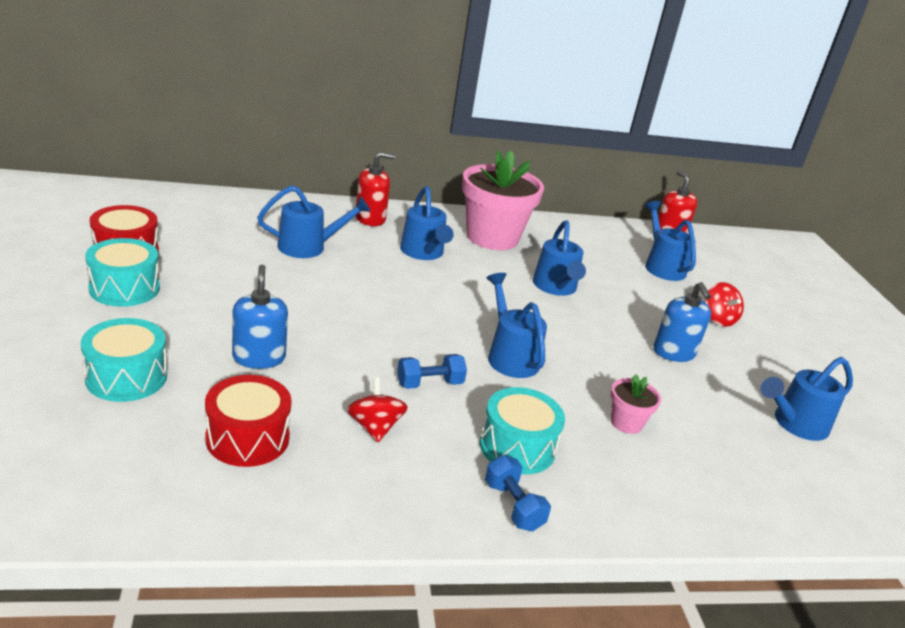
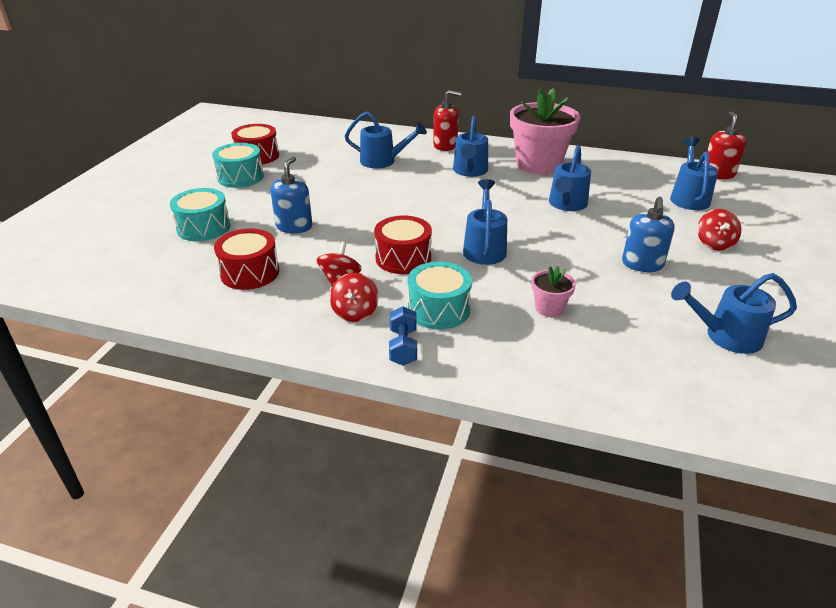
camera: 30 degrees right, 5 degrees up
blue dumbbell [397,354,467,389] -> red drum [374,215,432,274]
none -> red spinning top [330,273,379,322]

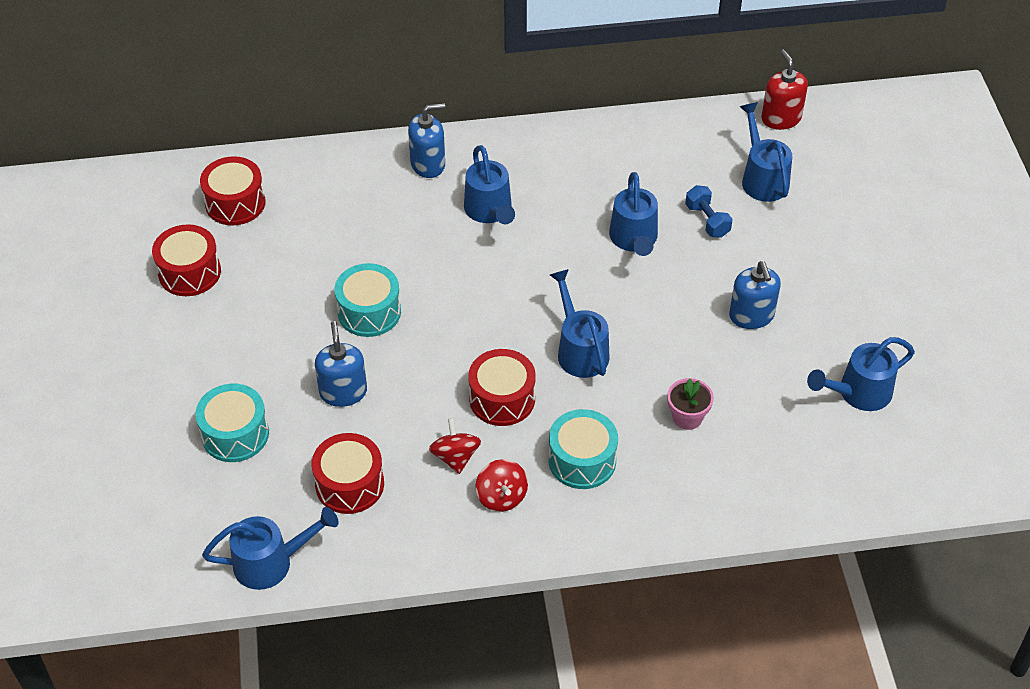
camera: 25 degrees left, 15 degrees up
turquoise drum [212,143,264,188] -> turquoise drum moved to [335,263,401,337]
blue watering can [345,111,427,168] -> blue watering can moved to [202,507,339,590]
blue dumbbell [389,306,417,366] -> blue dumbbell moved to [685,185,733,238]
red soap dispenser [433,90,461,151] -> blue soap dispenser [408,103,445,178]
pink flower pot [510,88,580,174] -> none
red spinning top [697,209,742,251] -> none
none -> red drum [200,156,266,225]

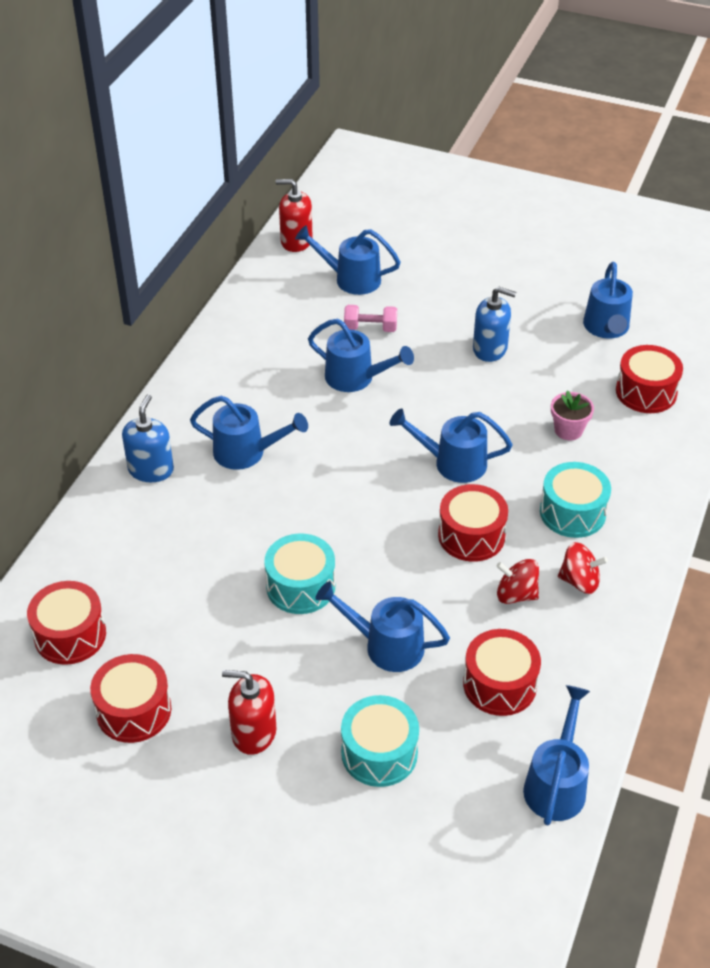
camera: 60 degrees left, 5 degrees down
blue soap dispenser [315,321,367,407] -> blue watering can [315,581,450,672]
blue dumbbell [685,185,733,238] -> pink dumbbell [344,305,397,332]
none -> red soap dispenser [222,670,276,755]
none -> red drum [616,345,683,413]

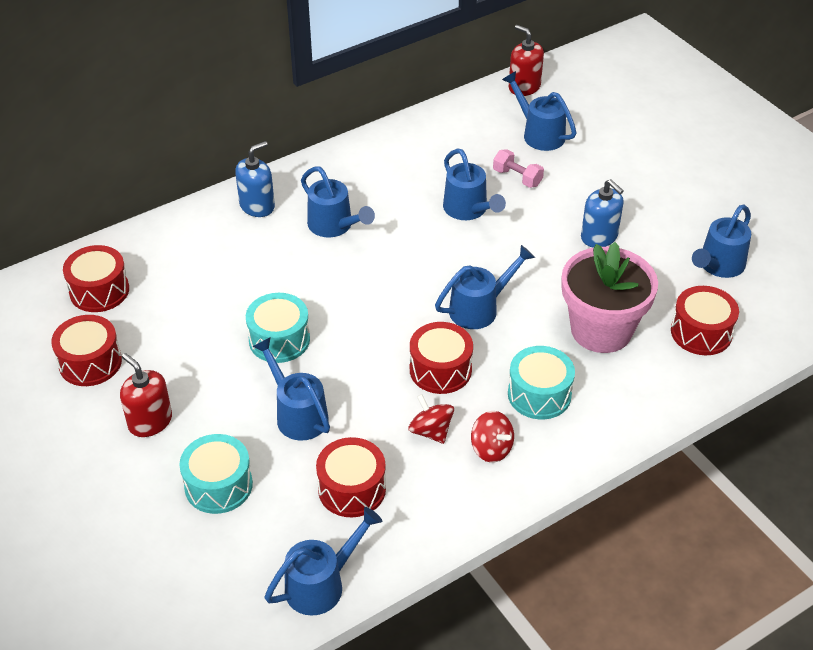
camera: 35 degrees right, 0 degrees up
blue watering can [389,409,513,483] -> blue watering can turned 105 degrees clockwise [435,245,535,329]
pink flower pot [551,390,594,440] -> pink flower pot [562,242,658,353], size x2.23

